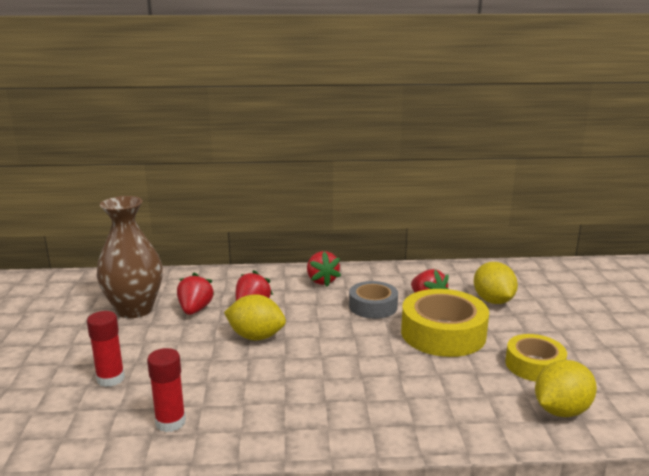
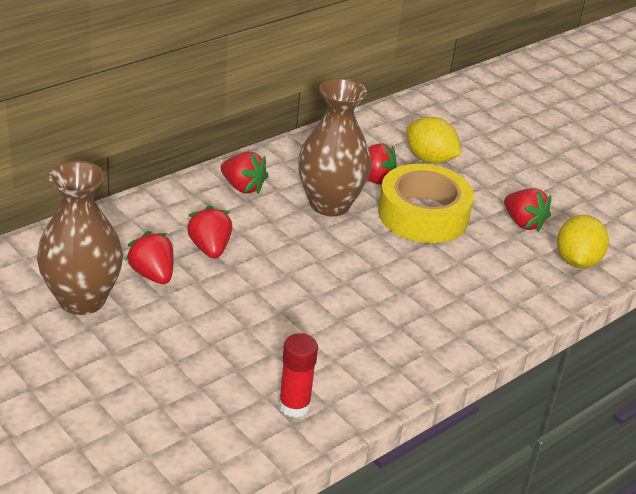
camera: 40 degrees left, 15 degrees up
red glue stick [87,311,125,387] -> none
yellow lemon [224,294,286,341] -> none
grey tape [349,281,398,319] -> brown vase [298,78,372,216]
yellow tape [505,334,567,382] -> red strawberry [504,188,551,232]

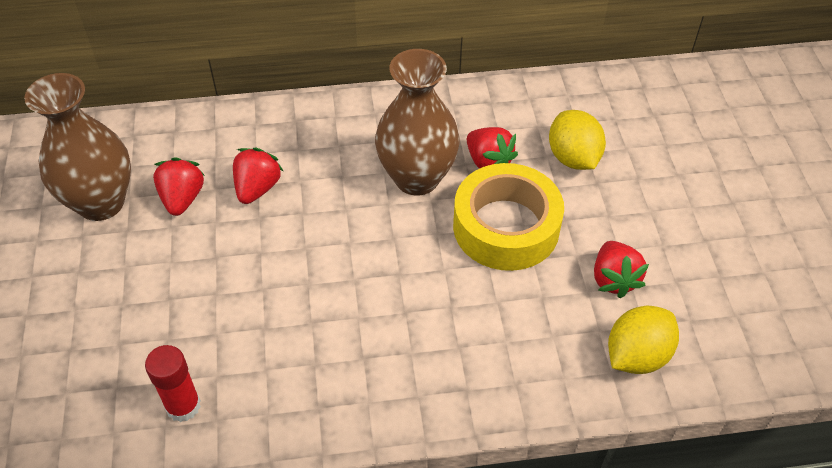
camera: 35 degrees right, 15 degrees up
red strawberry [221,152,268,194] -> none

